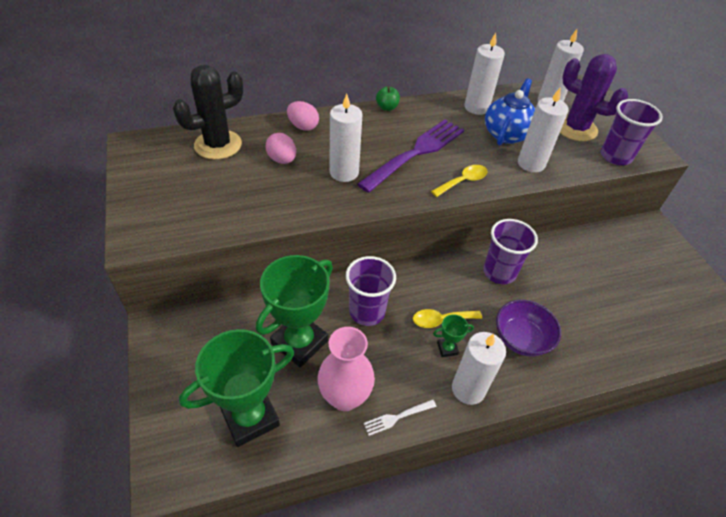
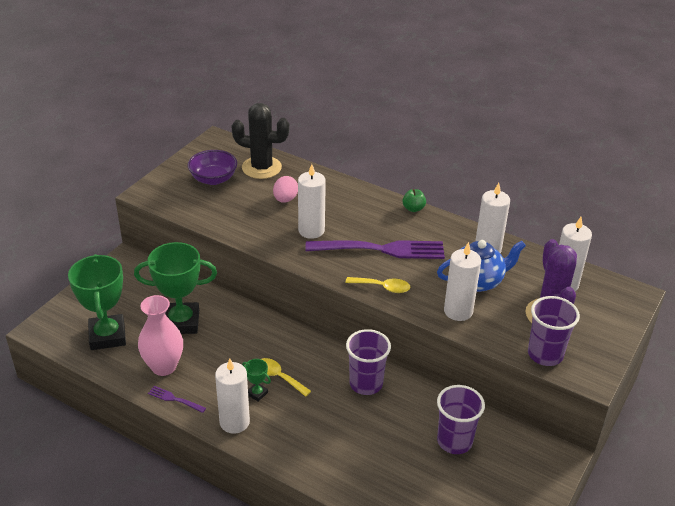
camera: 50 degrees right, 10 degrees down
green trophy [179,329,294,447] -> green trophy turned 60 degrees clockwise [68,254,126,350]
pink egg [287,101,319,131] -> none
purple cup [346,256,396,326] -> purple cup moved to [437,385,485,454]
white fork [363,399,436,436] -> purple fork [148,386,206,413]
purple bowl [496,300,561,356] -> purple bowl moved to [188,150,237,185]

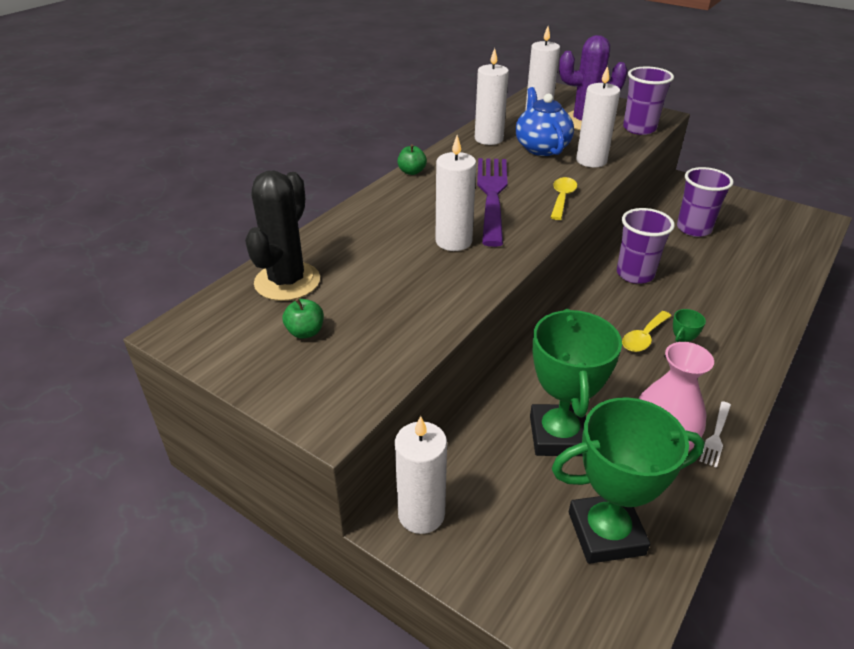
camera: 85 degrees left, 0 degrees up
purple fork [148,386,206,413] -> white fork [700,401,731,468]
purple bowl [188,150,237,185] -> green apple [283,298,324,339]
white candle [215,359,250,434] -> white candle moved to [395,416,447,534]
pink egg [273,176,298,203] -> none

